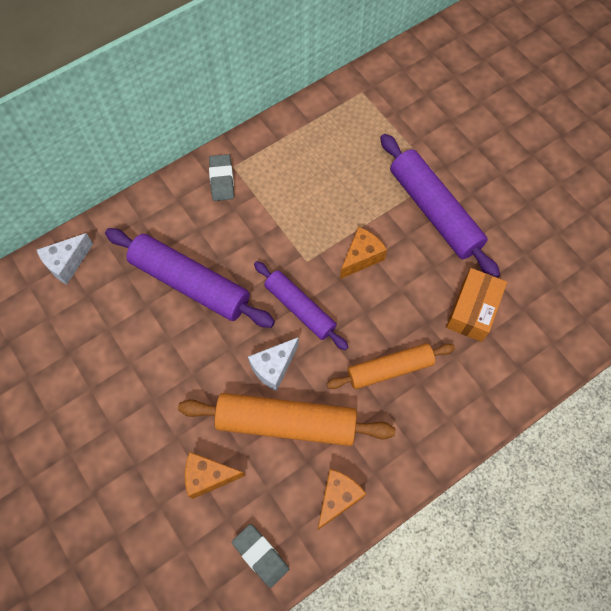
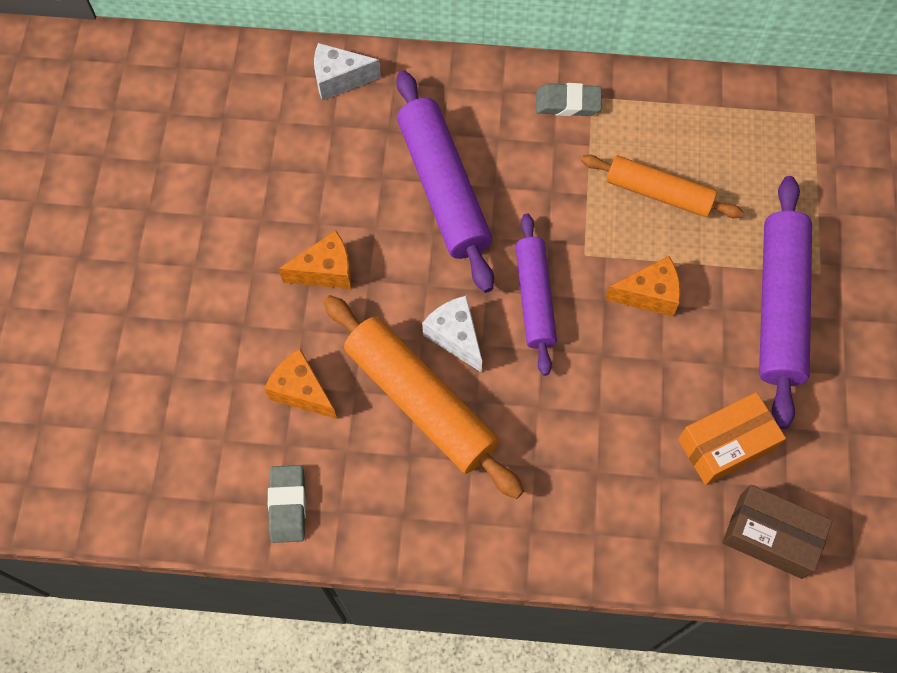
camera: 40 degrees right, 0 degrees up
grey eraser [209,154,234,201] -> grey eraser turned 60 degrees clockwise [536,83,602,116]
white cheese [248,337,299,392] -> white cheese turned 60 degrees clockwise [422,295,482,372]
orange cheese [318,469,366,530] -> orange cheese moved to [279,230,352,289]
orange rolling pin [327,343,455,389] -> orange rolling pin moved to [581,155,743,218]
none -> brown box [722,485,833,579]

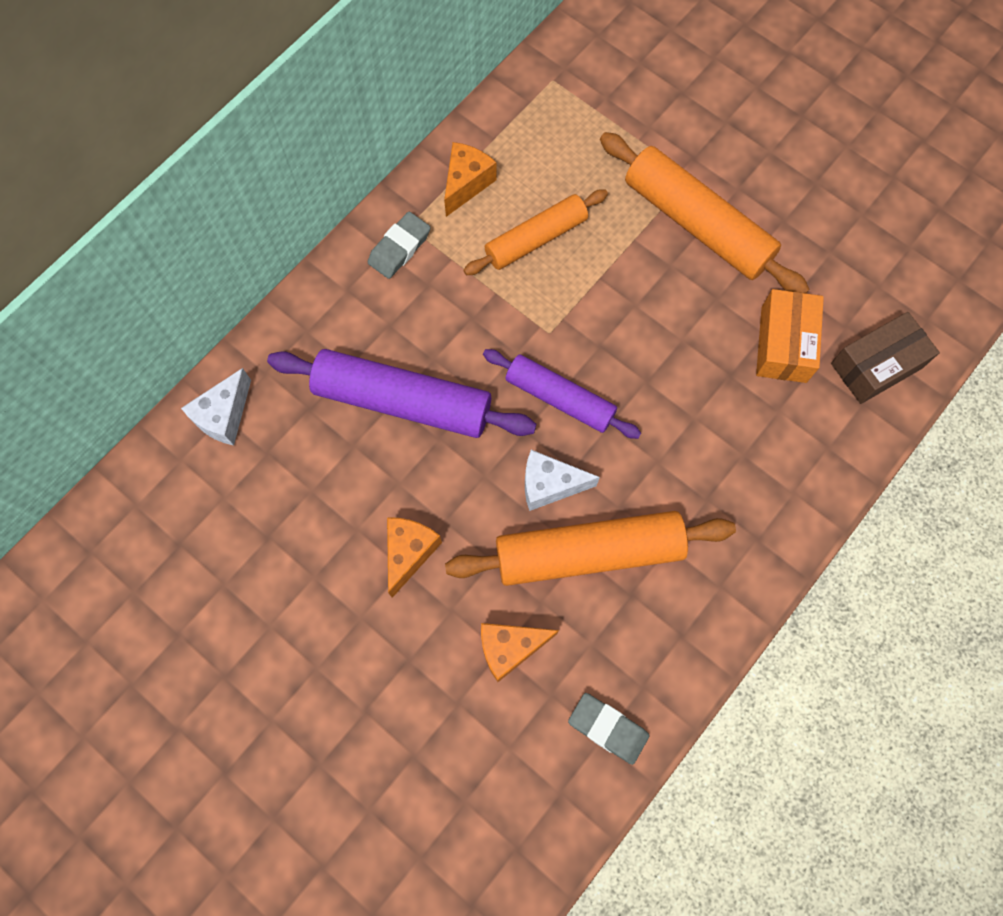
camera: 55 degrees left, 5 degrees up
orange cheese [605,256,680,316] -> orange cheese moved to [444,142,497,217]
purple rolling pin [759,176,812,429] -> orange rolling pin [600,132,809,293]

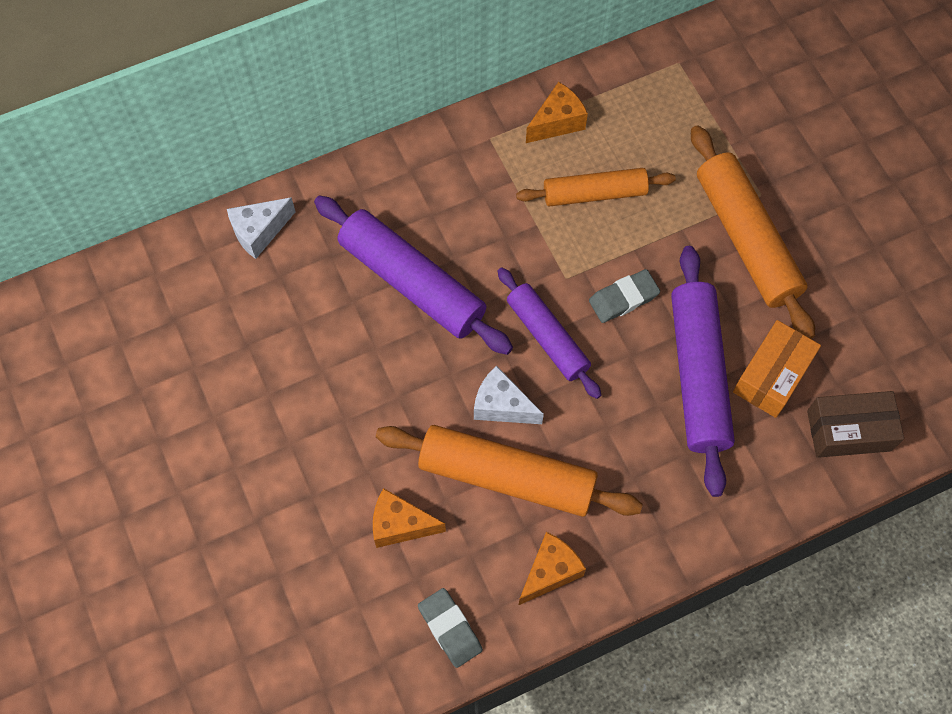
camera: 25 degrees right, 5 degrees down
grey eraser [368,212,430,279] -> grey eraser moved to [589,269,660,323]
orange cheese [387,517,442,598] -> orange cheese moved to [519,532,586,605]
none -> purple rolling pin [671,246,735,497]

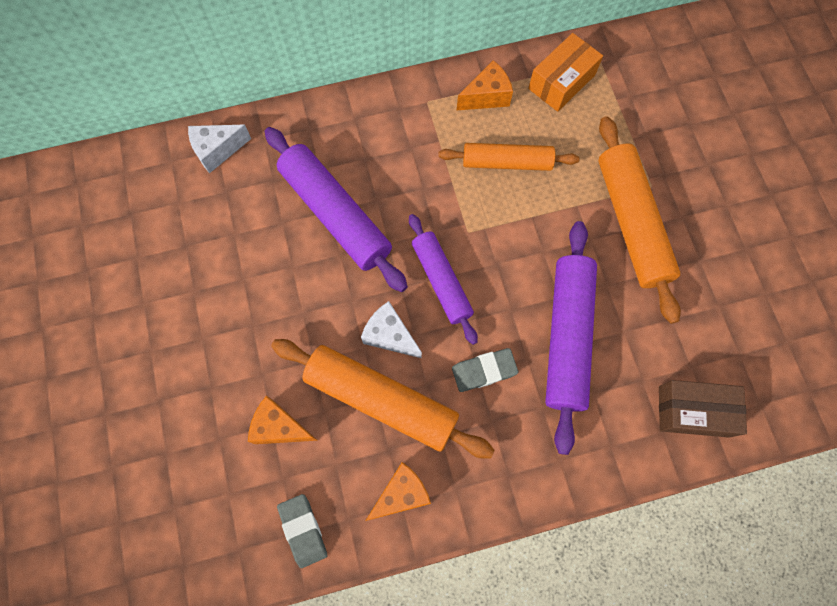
camera: 10 degrees right, 5 degrees up
grey eraser [589,269,660,323] -> grey eraser moved to [452,348,518,392]
orange box [733,320,821,418] -> orange box moved to [528,33,603,112]

